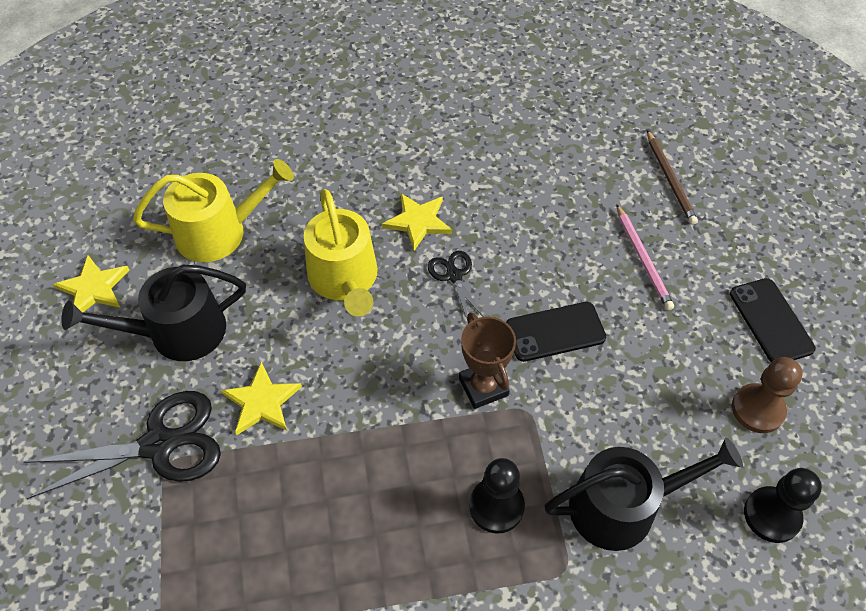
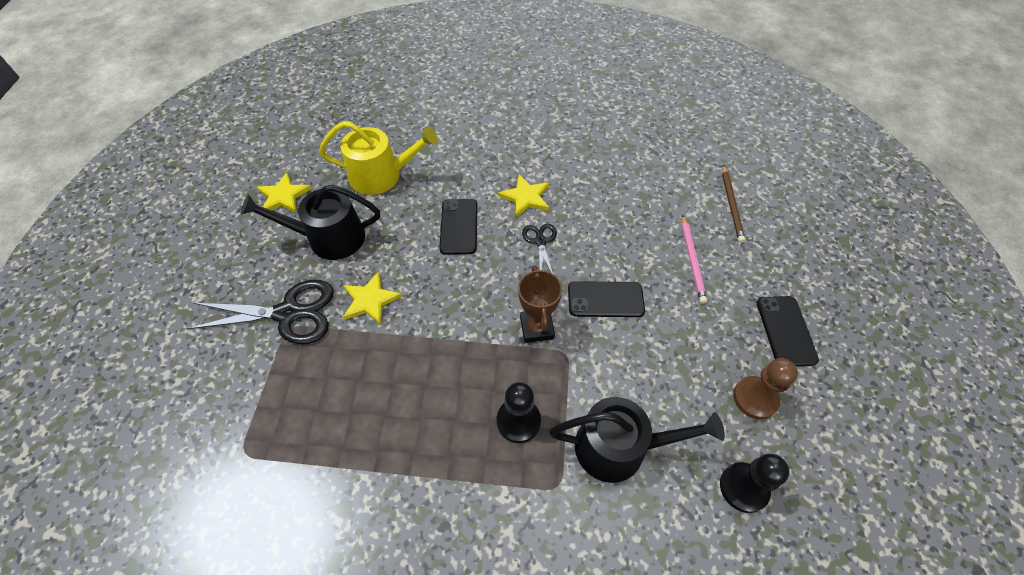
camera: 15 degrees right, 0 degrees up
yellow watering can [304,189,378,317] -> black phone [439,199,478,255]

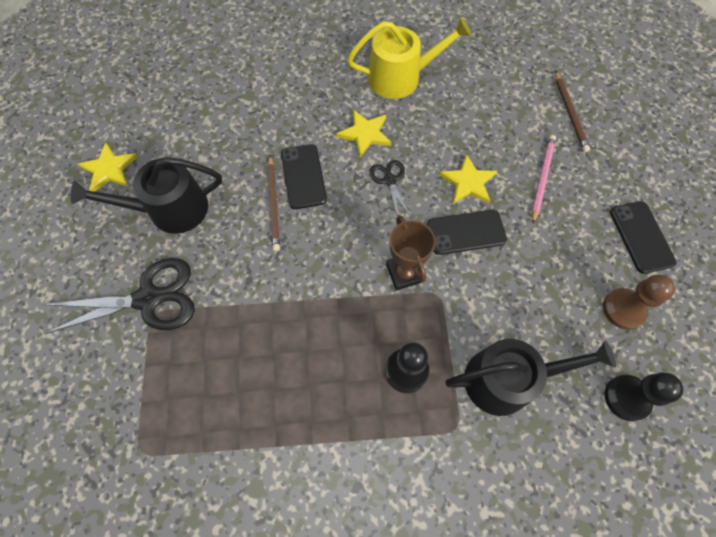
camera: 10 degrees left, 10 degrees up
yellow watering can [319,121,438,195] -> yellow watering can moved to [347,17,471,99]
yellow star [343,271,402,325] -> yellow star moved to [439,154,497,204]
pink pencil [682,215,707,304] -> pink pencil turned 150 degrees counterclockwise [532,135,556,223]
none -> brown pencil [267,155,280,251]

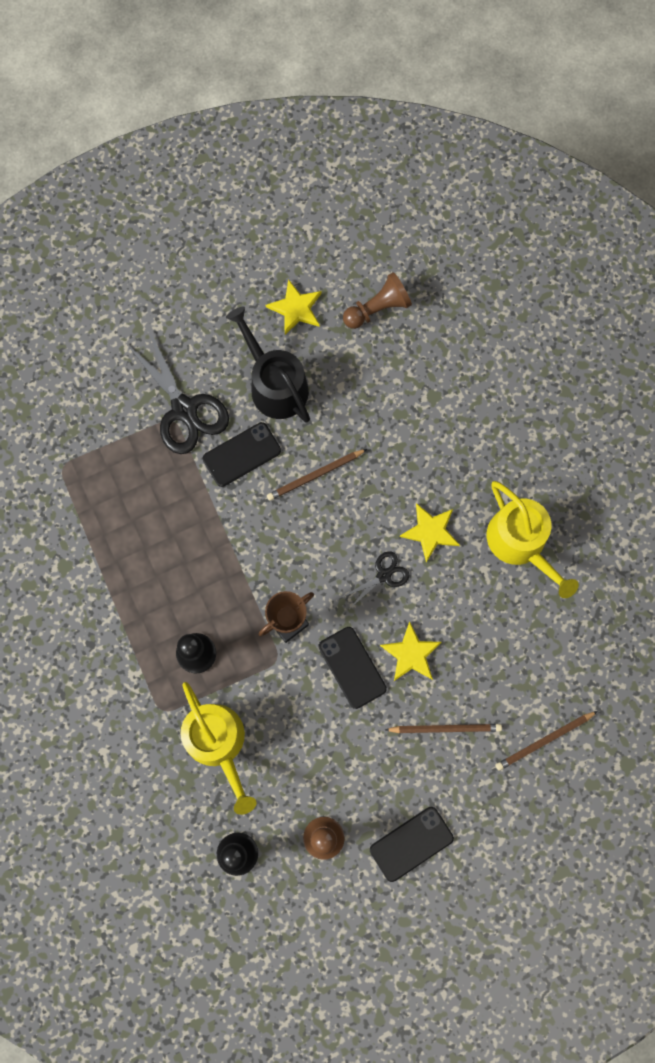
camera: 70 degrees right, 10 degrees up
black phone [281,144,327,209] -> black phone moved to [203,422,281,487]
black watering can [445,339,616,416] -> yellow watering can [181,682,256,815]
pink pencil [532,135,556,223] -> brown pencil [385,724,502,733]
none -> brown pawn [343,272,412,329]

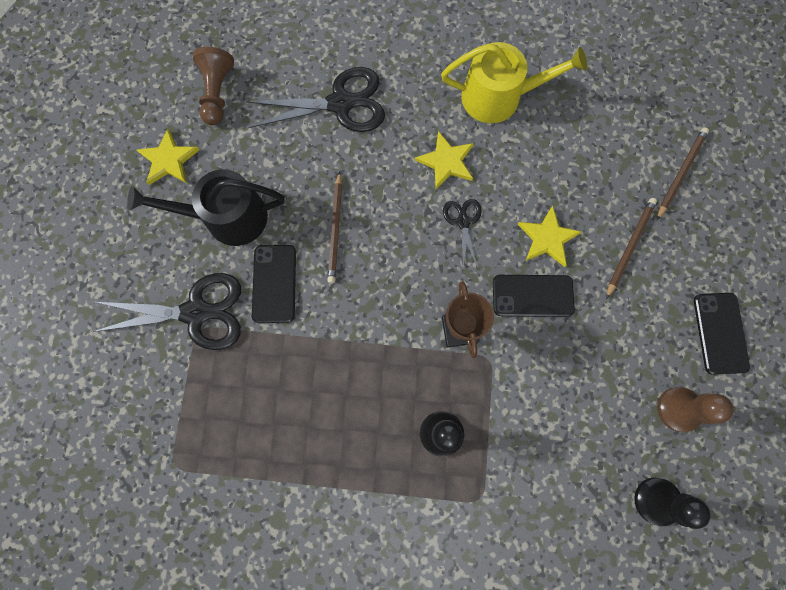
camera: 60 degrees left, 0 degrees up
yellow watering can [181,682,256,815] -> none
brown pencil [495,711,598,771] -> brown pencil turned 150 degrees counterclockwise [657,128,709,220]
none -> black scissors [246,67,385,132]

